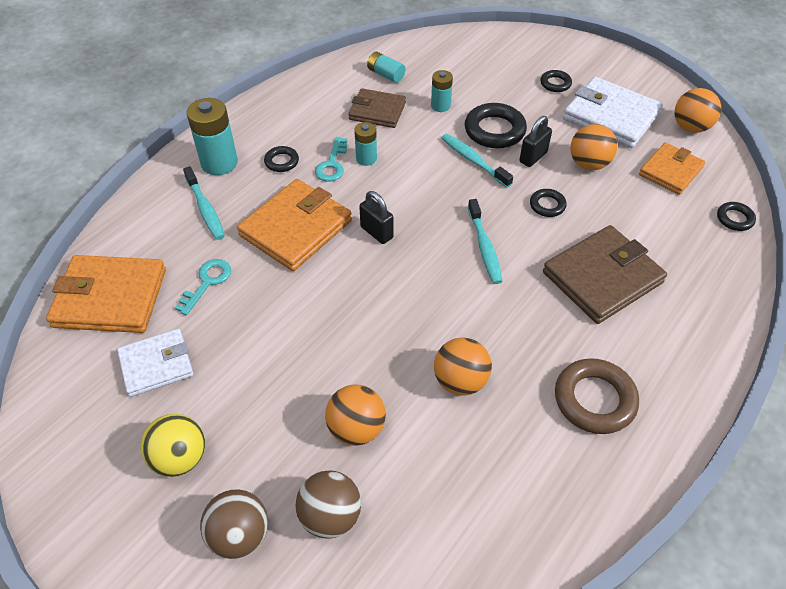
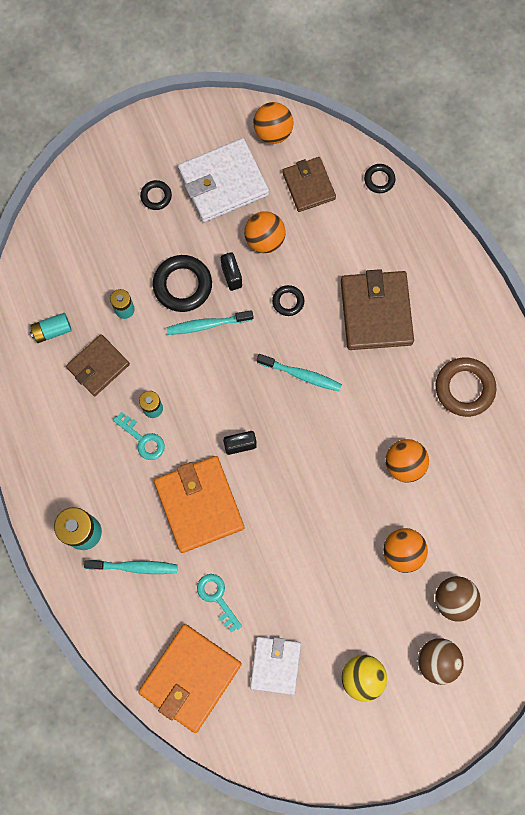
camera: 60 degrees left, 25 degrees up
black ring [264,146,299,172] -> none
orange wallet [639,143,705,195] -> brown wallet [282,157,336,212]

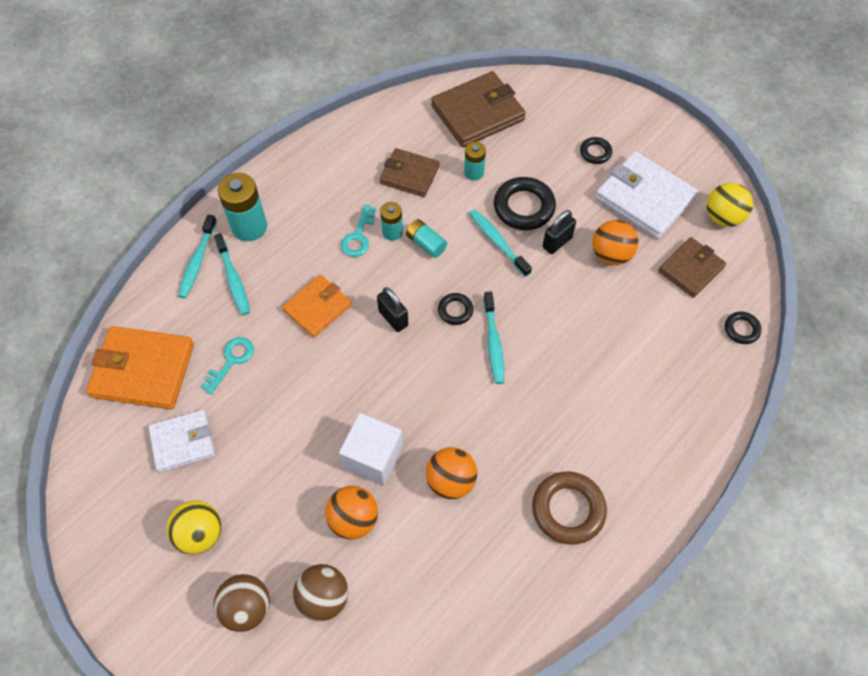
camera: 65 degrees right, 15 degrees down
turquoise battery [30,313,72,343] -> turquoise battery moved to [406,219,447,258]
orange wallet [154,456,244,553] -> orange wallet [282,275,352,338], size x0.64
orange ball [253,102,294,144] -> yellow ball [707,183,753,227]
black ring [272,285,304,316] -> black ring moved to [438,293,473,325]
brown wallet [341,269,414,350] -> brown wallet moved to [431,71,526,147]
none -> turquoise toothbrush [178,214,217,298]
none -> white cube [339,413,403,486]

